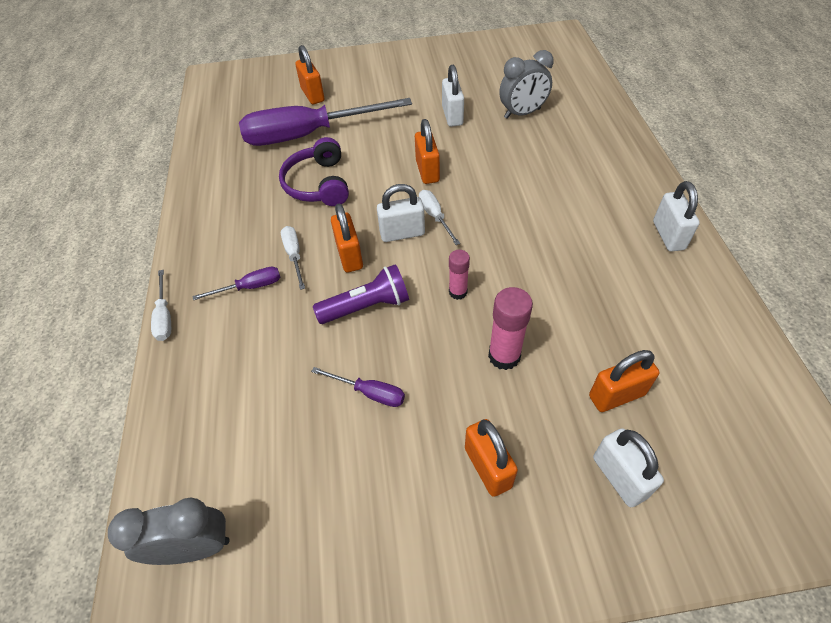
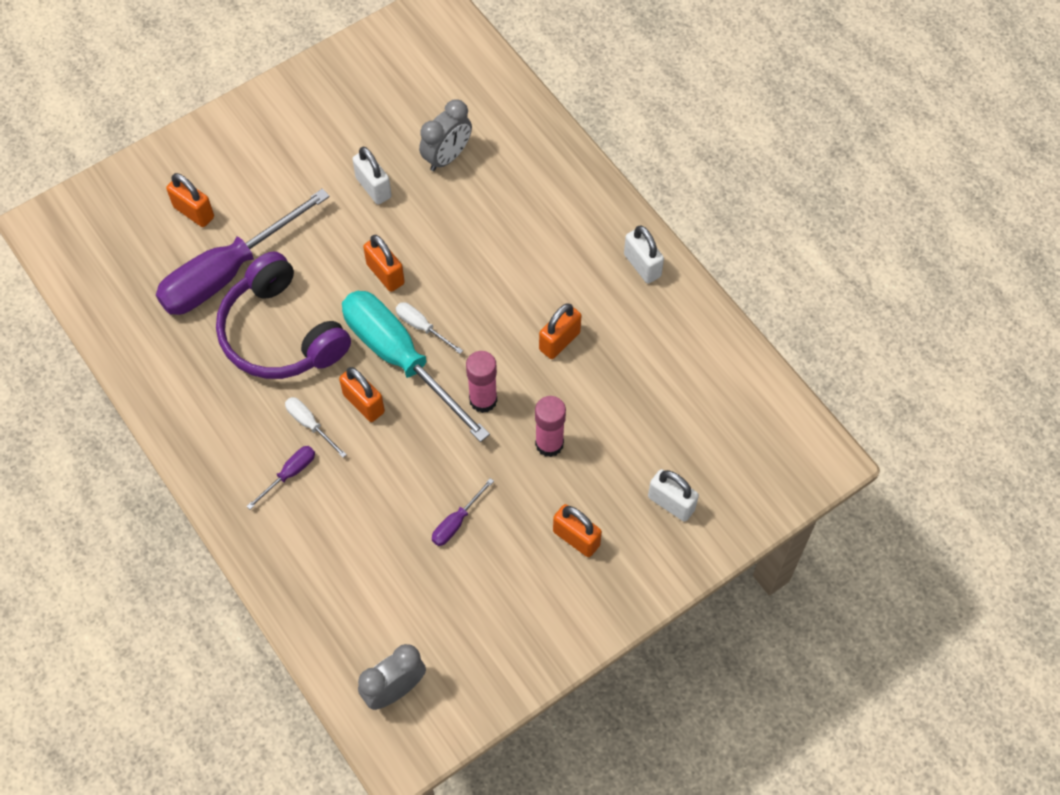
camera: 30 degrees left, 10 degrees up
white screwdriver [151,270,171,341] -> none
purple headphones [279,137,349,206] -> purple headphones [216,251,351,379], size x1.50
purple screwdriver [311,367,405,407] -> purple screwdriver turned 135 degrees clockwise [432,478,494,546]
purple flashlight [313,264,409,324] -> none
white padlock [377,184,425,242] -> turquoise screwdriver [342,291,490,442]
pink glue stick [449,250,470,300] -> pink glue stick [466,351,497,413], size x1.58
orange padlock [589,350,660,412] -> orange padlock moved to [539,304,581,359]

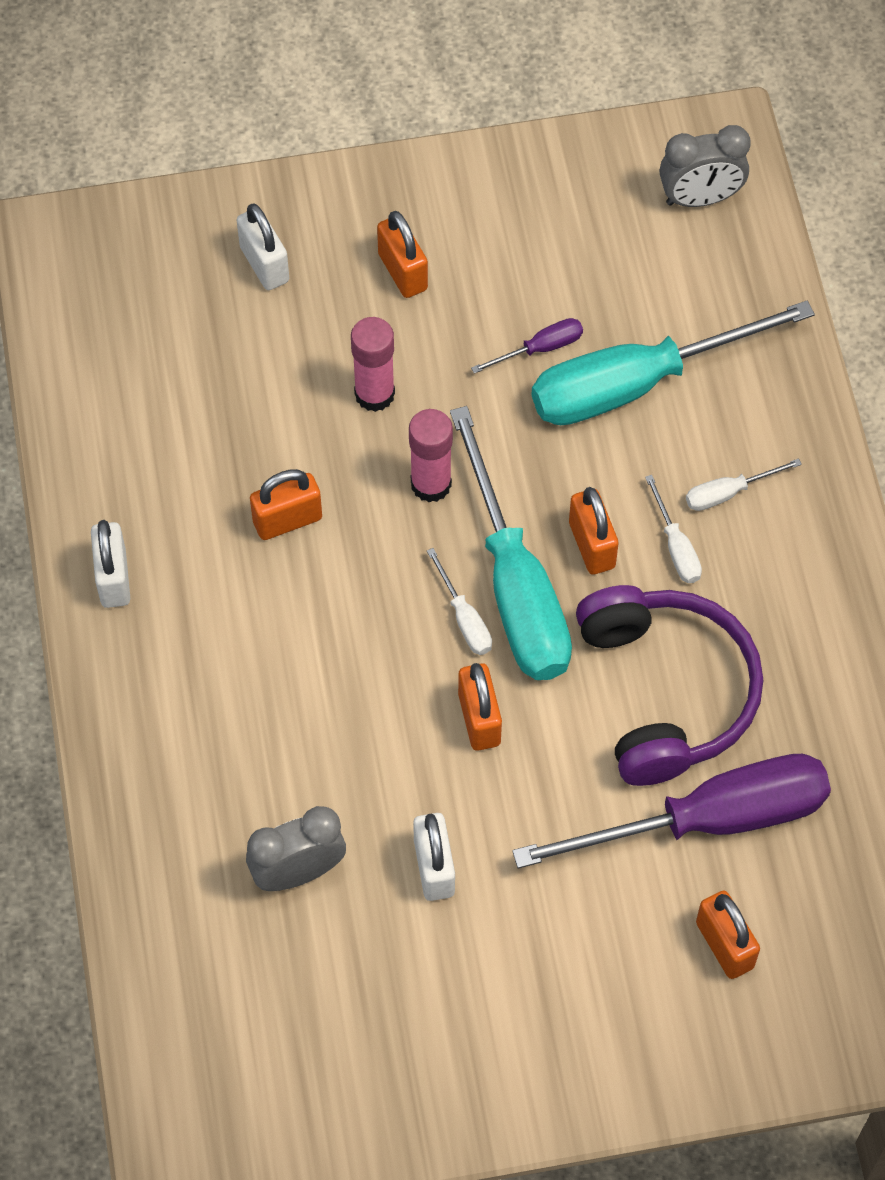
camera: 155 degrees left, 0 degrees up
purple screwdriver [247,446,315,509] -> white screwdriver [686,458,802,511]
none -> turquoise screwdriver [532,300,815,425]

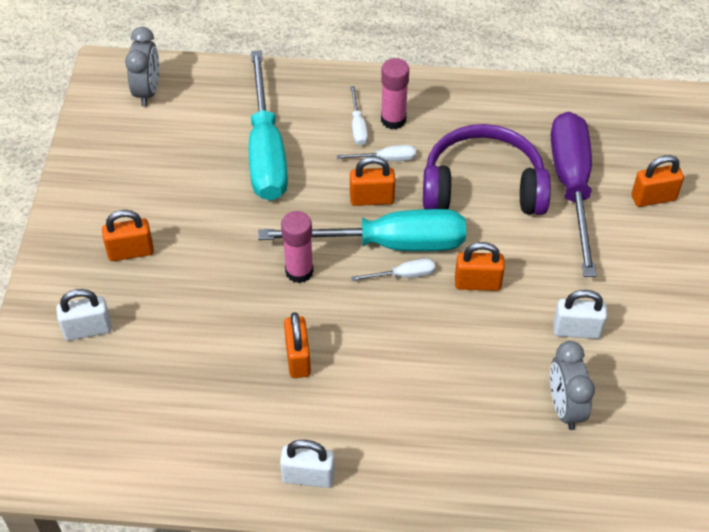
camera: 75 degrees left, 10 degrees down
pink glue stick [351,317,395,412] -> pink glue stick moved to [381,58,409,129]
purple screwdriver [471,318,583,374] -> none

